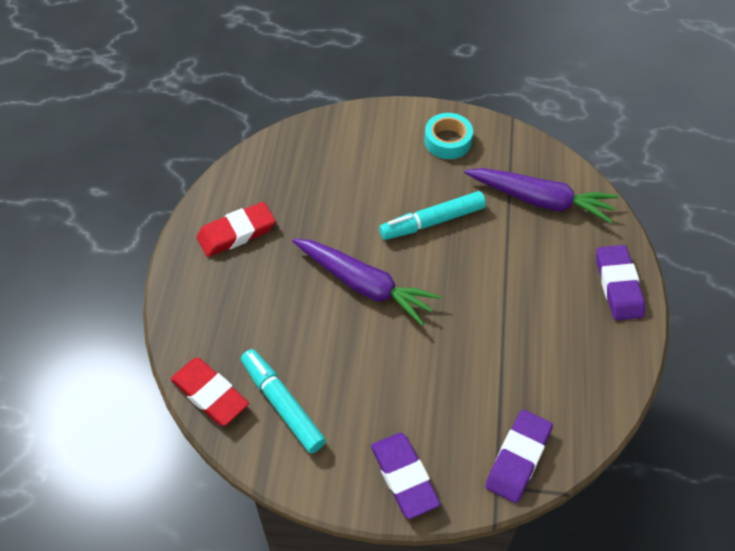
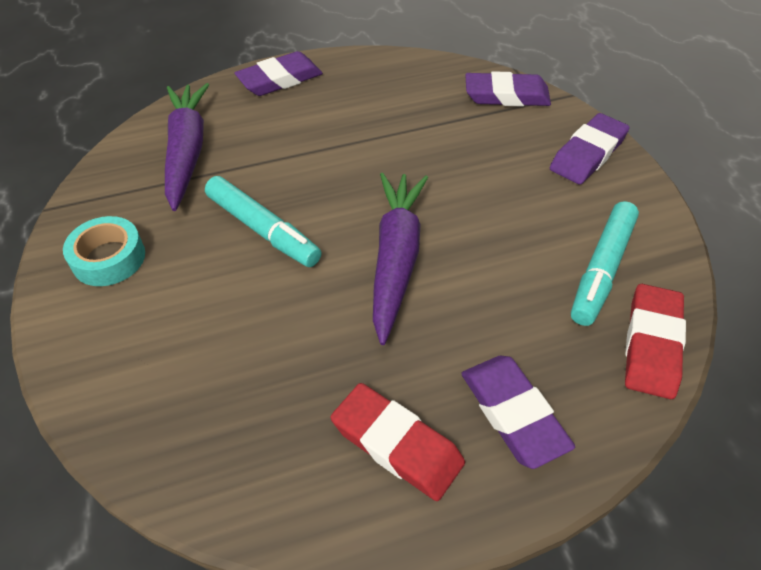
camera: 115 degrees left, 5 degrees down
none -> purple eraser [461,356,575,469]

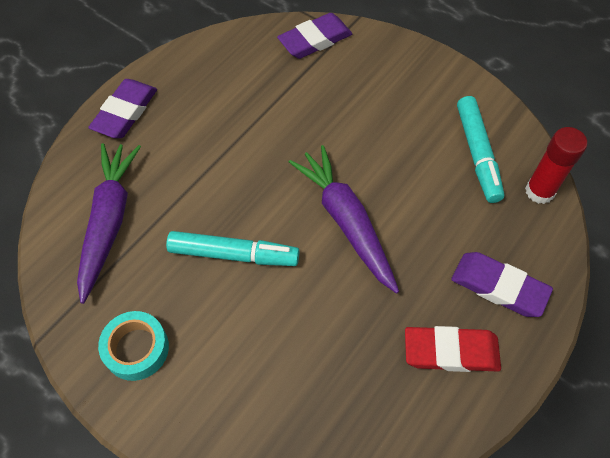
camera: 35 degrees left, 10 degrees up
purple carrot [165,83,209,211] -> purple carrot turned 45 degrees clockwise [77,143,141,304]
purple eraser [550,113,630,184] -> none
red eraser [625,284,686,399] -> red glue stick [525,127,587,204]

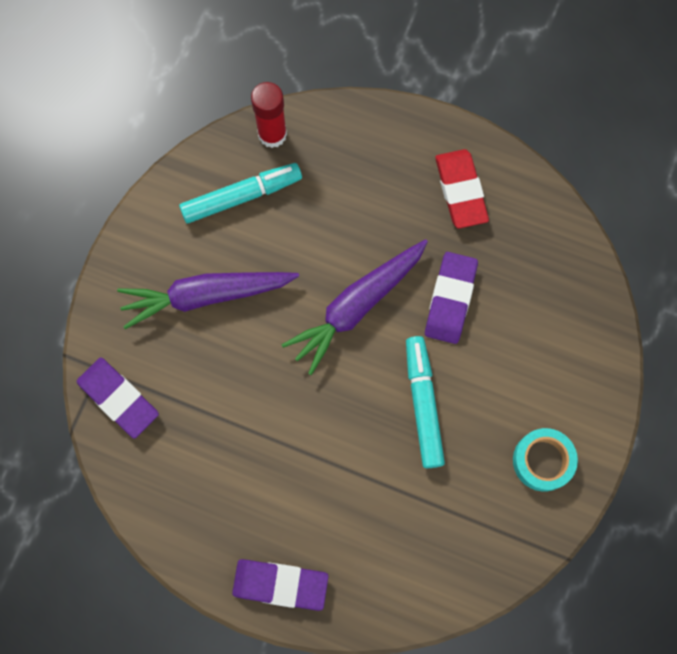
camera: 105 degrees left, 15 degrees up
purple carrot [77,143,141,304] -> purple carrot moved to [117,272,299,329]
purple eraser [451,252,553,317] -> purple eraser moved to [425,252,478,344]

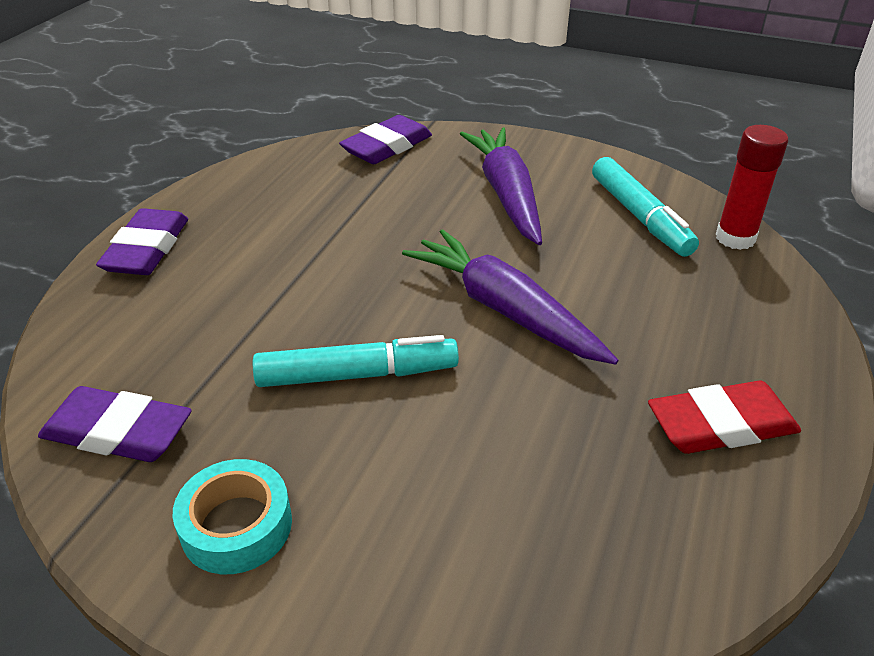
camera: 90 degrees right, 35 degrees down
purple eraser [425,252,478,344] -> purple eraser moved to [38,386,192,462]

